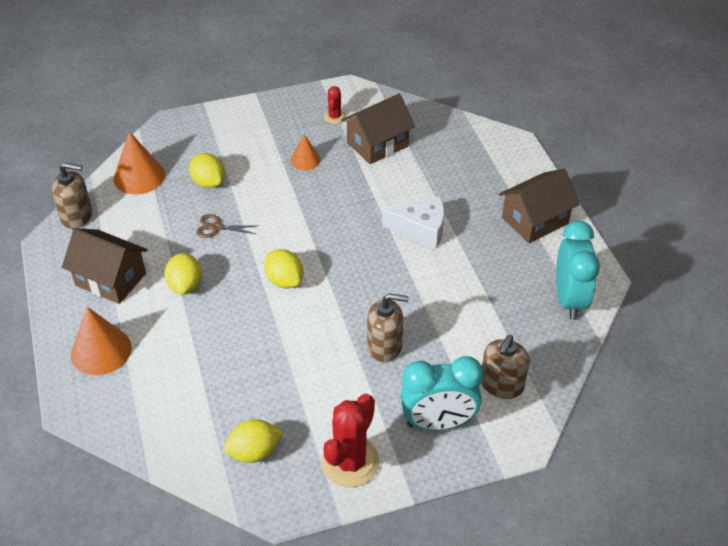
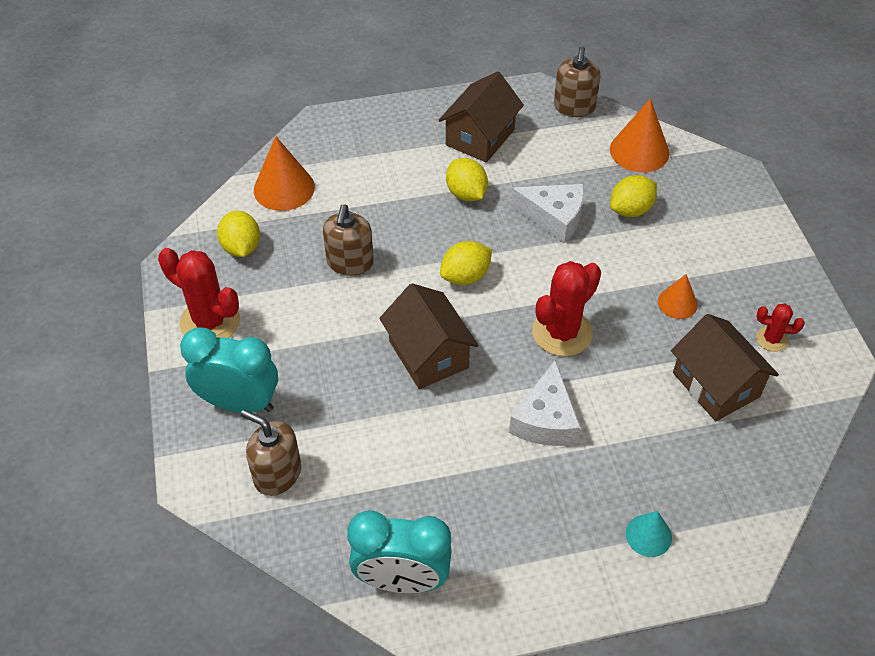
camera: 95 degrees right, 5 degrees up
orange cone [71,307,132,375] -> orange cone moved to [254,136,315,211]
yellow lemon [164,253,202,295] -> yellow lemon turned 60 degrees clockwise [446,158,488,201]
brown scissors [196,214,259,238] -> white cheese [511,184,584,243]
brown soap dispenser [367,293,409,362] -> brown soap dispenser moved to [323,204,374,276]
turquoise clock [401,356,484,430] -> turquoise clock turned 105 degrees clockwise [180,327,278,413]
brown house [499,168,580,243] -> brown house moved to [379,283,479,389]
none -> red cactus [532,261,601,356]
none -> turquoise cone [626,511,672,557]

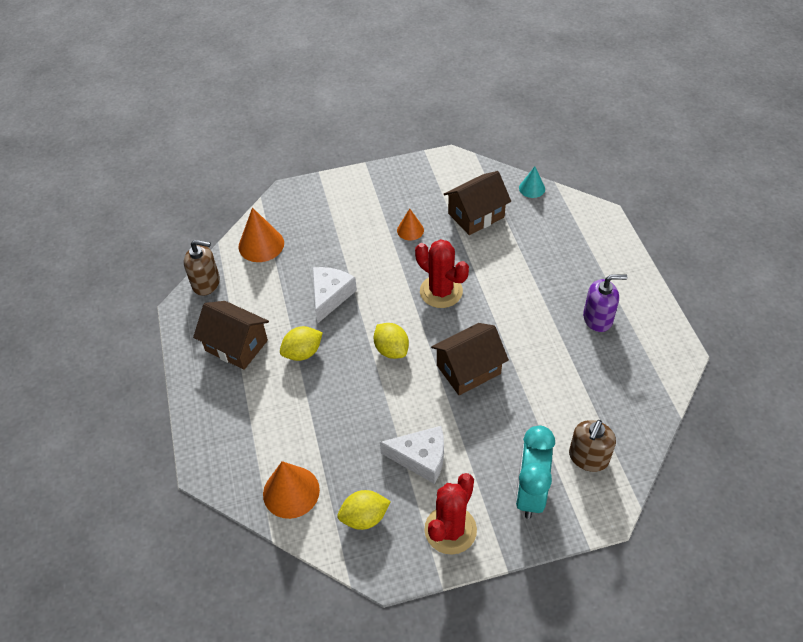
camera: 90 degrees left, 0 degrees up
brown soap dispenser [323,204,374,276] -> none
turquoise clock [347,511,452,593] -> none
white cheese [509,360,581,446] -> white cheese moved to [380,426,444,484]
yellow lemon [610,175,657,217] -> none
turquoise cone [626,511,672,557] -> turquoise cone moved to [519,167,545,198]
red cactus [756,304,804,352] -> none
none -> purple soap dispenser [583,275,627,332]

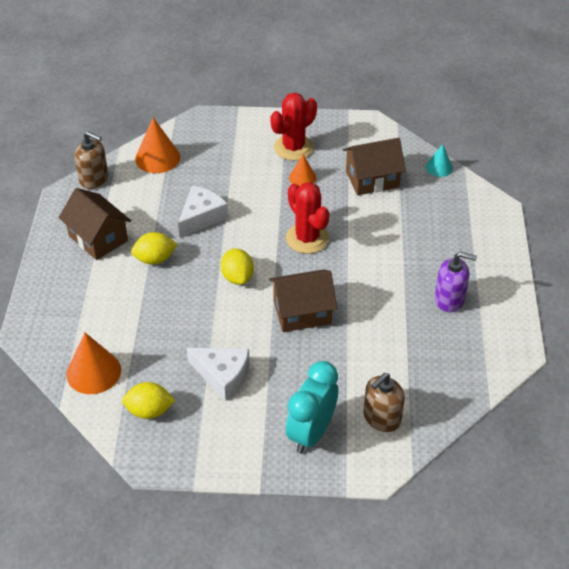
camera: 15 degrees right, 5 degrees down
red cactus [424,473,477,555] -> red cactus moved to [270,93,317,161]

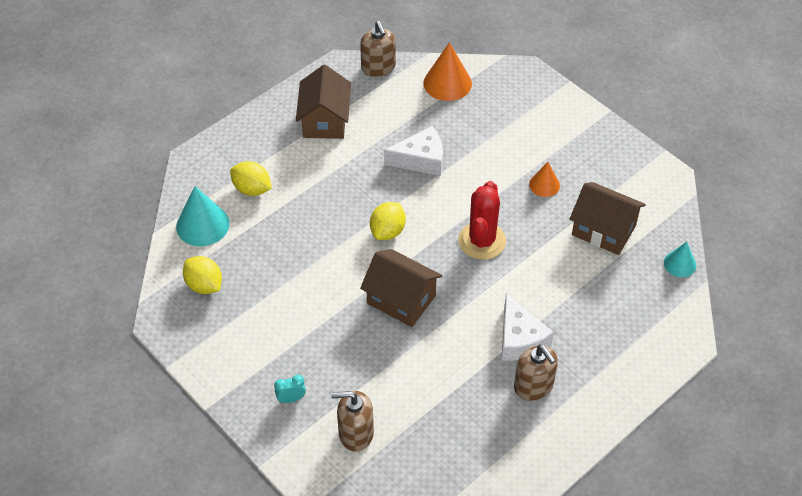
camera: 45 degrees right, 5 degrees up
orange cone [66,333,121,394] -> turquoise cone [176,186,230,246]
yellow lemon [131,232,177,265] -> yellow lemon moved to [230,161,272,196]
white cheese [187,348,250,401] -> white cheese moved to [502,294,554,361]
red cactus [270,93,317,161] -> none
turquoise clock [286,361,338,454] -> turquoise clock [274,375,306,403], size x0.42
purple soap dispenser [435,252,477,312] -> brown soap dispenser [514,345,558,401]

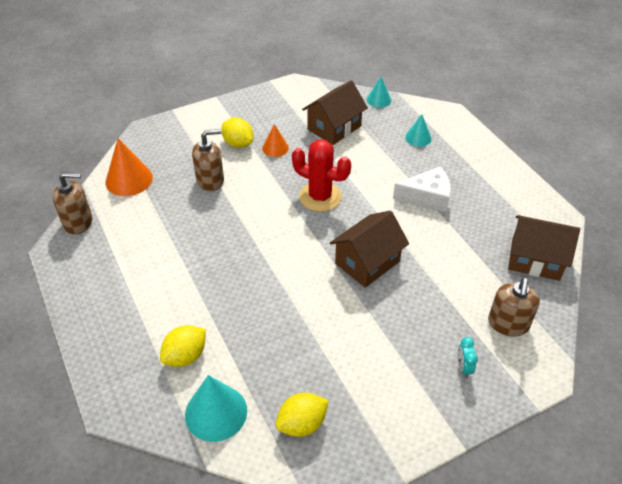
camera: 75 degrees left, 5 degrees down
brown house [296,65,351,139] -> brown house moved to [508,215,580,281]
yellow lemon [370,202,406,240] -> yellow lemon moved to [221,118,253,148]
white cheese [384,126,443,176] -> none
brown soap dispenser [514,345,558,401] -> brown soap dispenser moved to [192,129,224,191]
none -> turquoise cone [405,114,431,147]

